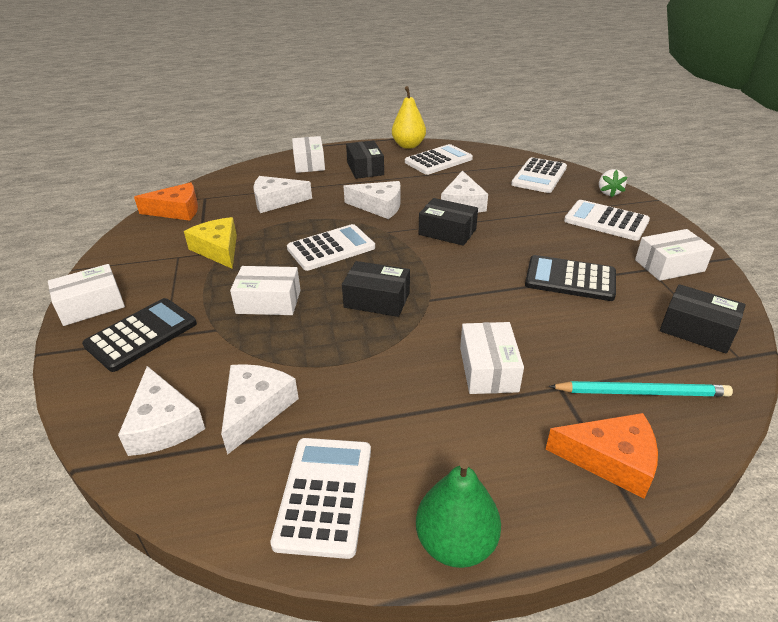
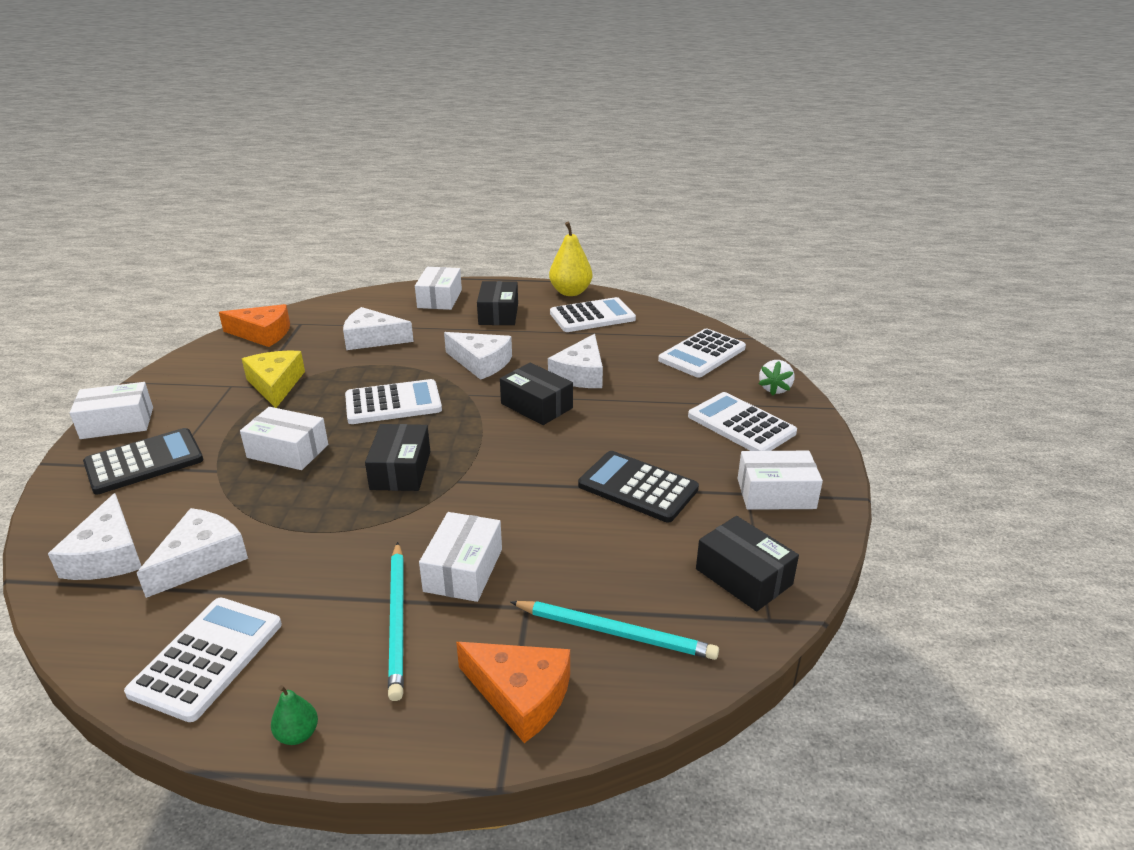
camera: 15 degrees right, 5 degrees down
black box [342,261,410,317] -> black box turned 60 degrees clockwise [365,424,430,491]
green pear [416,459,501,568] -> green pear [271,685,318,745], size x0.51
none -> turquoise pencil [388,542,404,701]

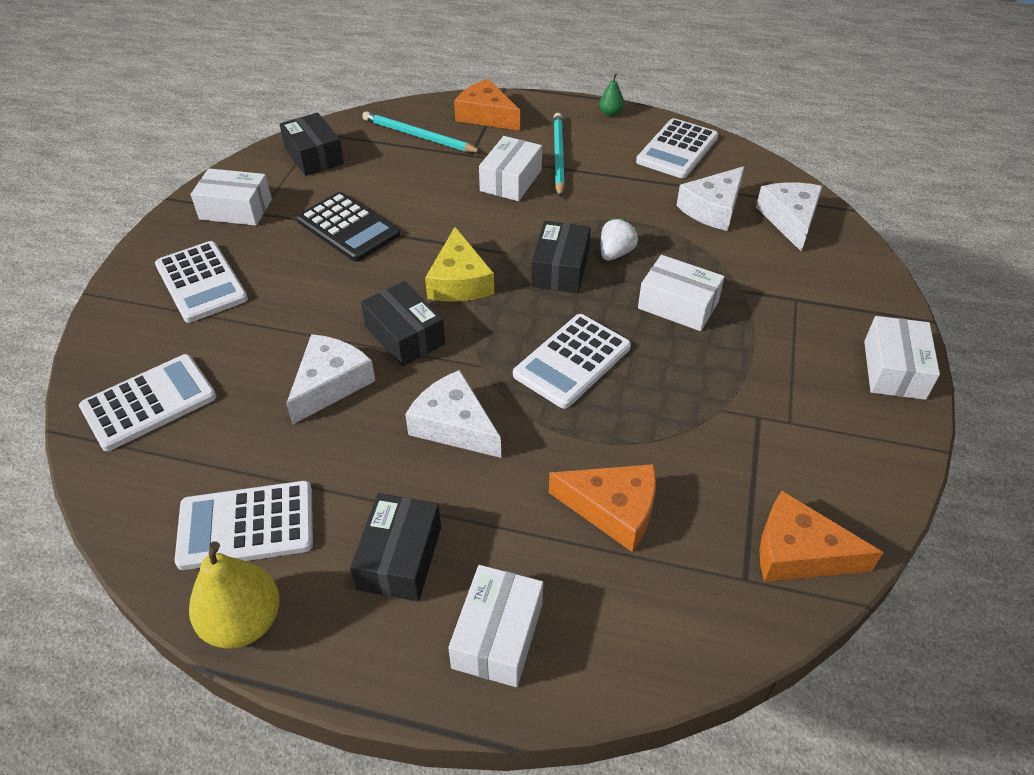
camera: 170 degrees left, 15 degrees up
white box [70,382,153,439] -> white box turned 75 degrees counterclockwise [864,316,940,400]
black calculator [83,428,203,494] -> none
yellow cheese [242,351,305,408] -> yellow cheese moved to [425,227,494,302]
white cheese [343,307,414,350] -> orange cheese [549,464,656,552]
white calculator [345,379,442,424] -> white calculator turned 45 degrees counterclockwise [513,314,631,409]
white strawberry [759,360,795,396] -> white strawberry moved to [601,218,639,261]

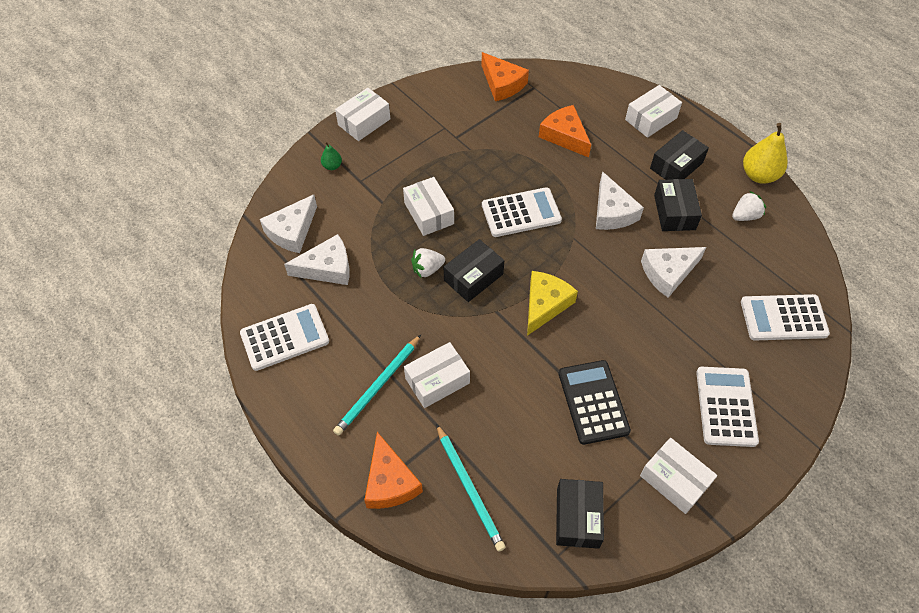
camera: 145 degrees left, 10 degrees up
white calculator [174,481,313,570] -> white strawberry [732,191,766,221]
black box [361,281,445,367] -> black box moved to [654,179,702,231]
green pear [599,73,624,116] -> green pear moved to [321,142,342,170]

